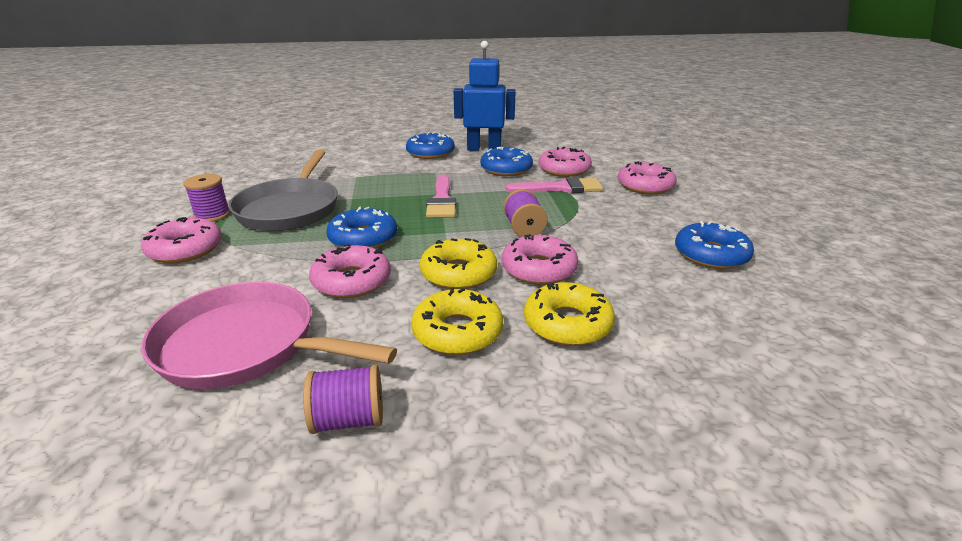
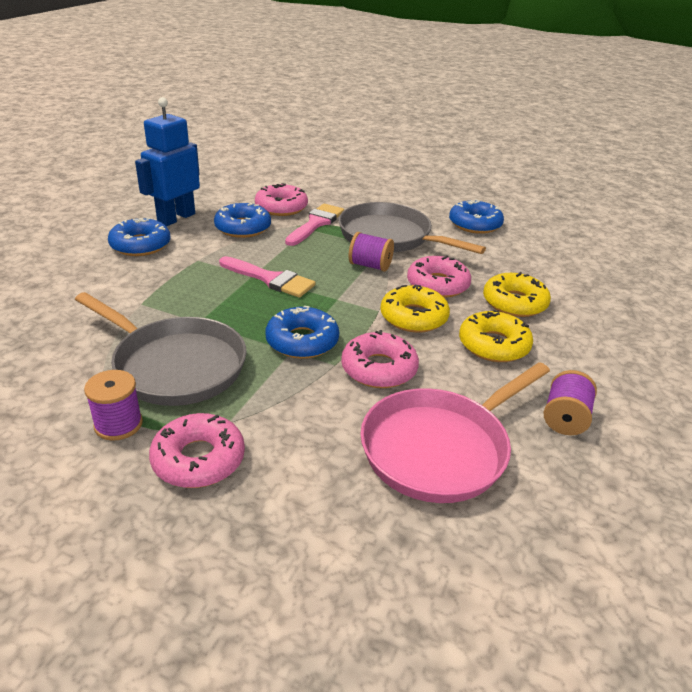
camera: 60 degrees left, 5 degrees up
pink donut [618,161,677,194] -> none
none -> grey pan [339,202,486,254]

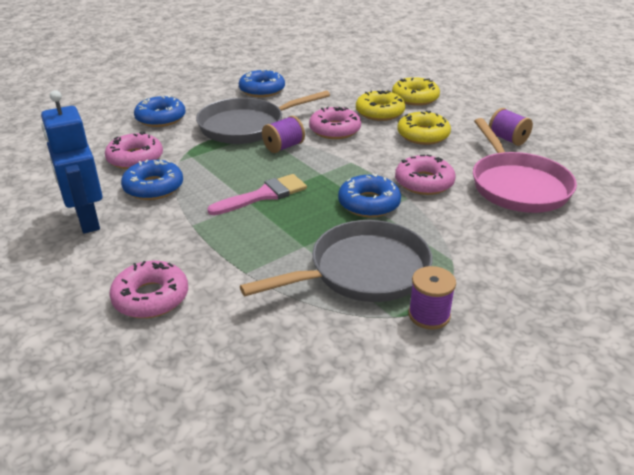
camera: 60 degrees left, 0 degrees up
blue donut [108,217,171,256] -> blue donut moved to [134,95,186,127]
pink donut [149,413,245,488] -> pink donut moved to [109,261,188,318]
pink brush [285,203,344,246] -> none
yellow donut [380,285,450,333] -> yellow donut moved to [392,77,440,106]

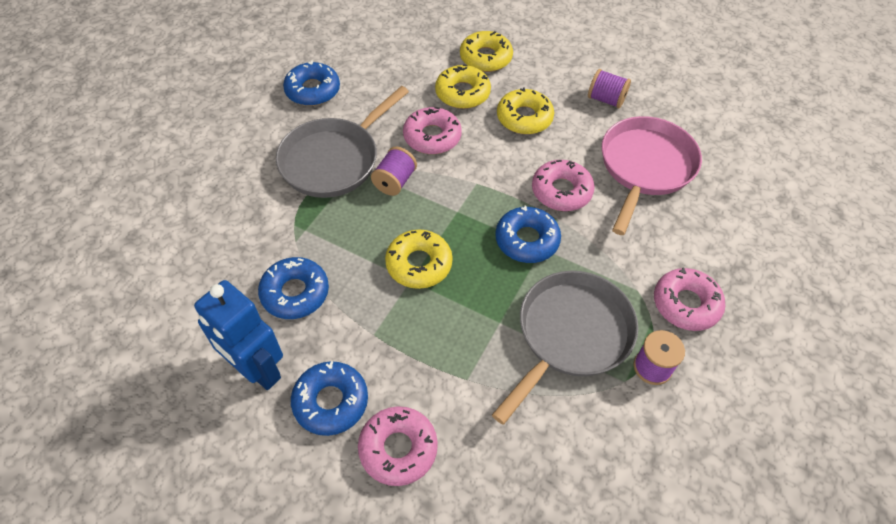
camera: 25 degrees left, 20 degrees up
pink donut [105,132,163,169] -> pink donut moved to [654,267,725,331]
blue donut [134,95,186,127] -> blue donut moved to [291,361,368,436]
pink brush [207,174,307,215] -> yellow donut [385,230,453,289]
pink pan [473,118,577,213] -> pink pan turned 120 degrees counterclockwise [602,116,702,235]

